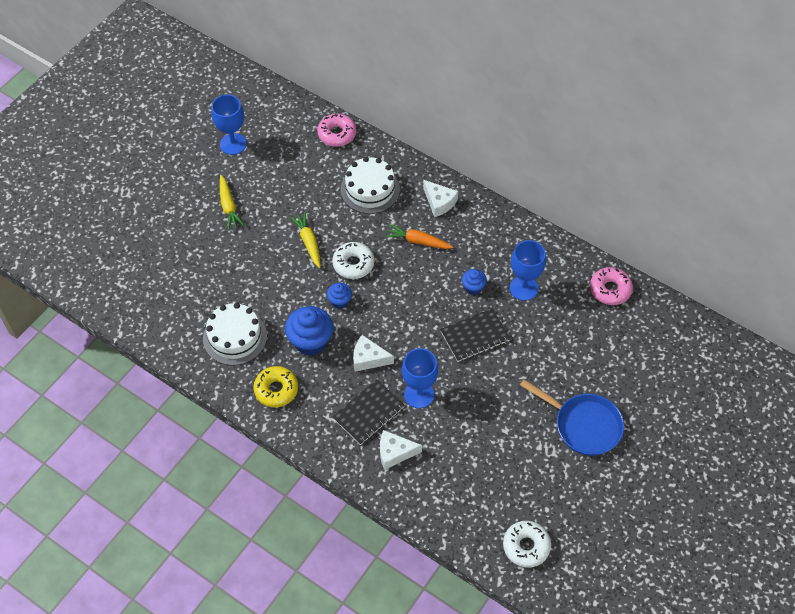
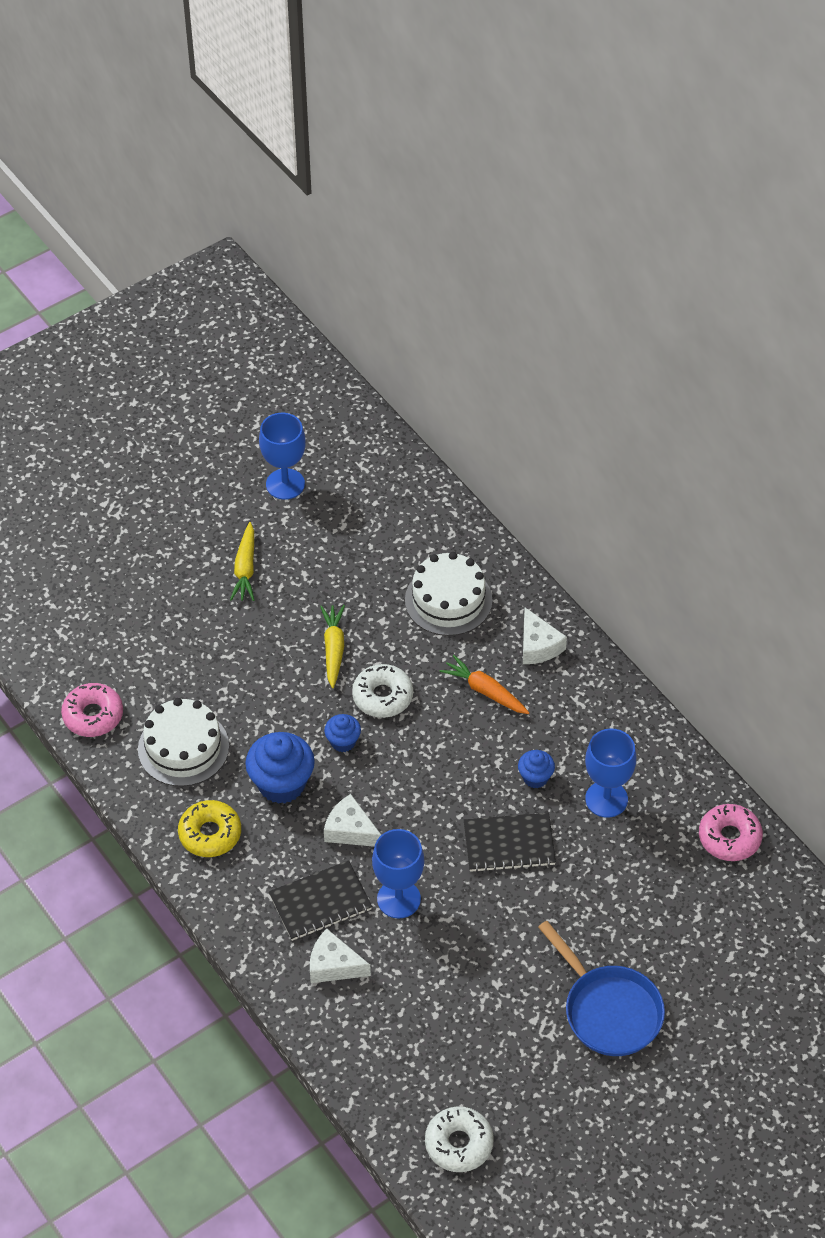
camera: 20 degrees right, 5 degrees down
pink donut [317,114,357,147] -> pink donut moved to [61,683,123,737]

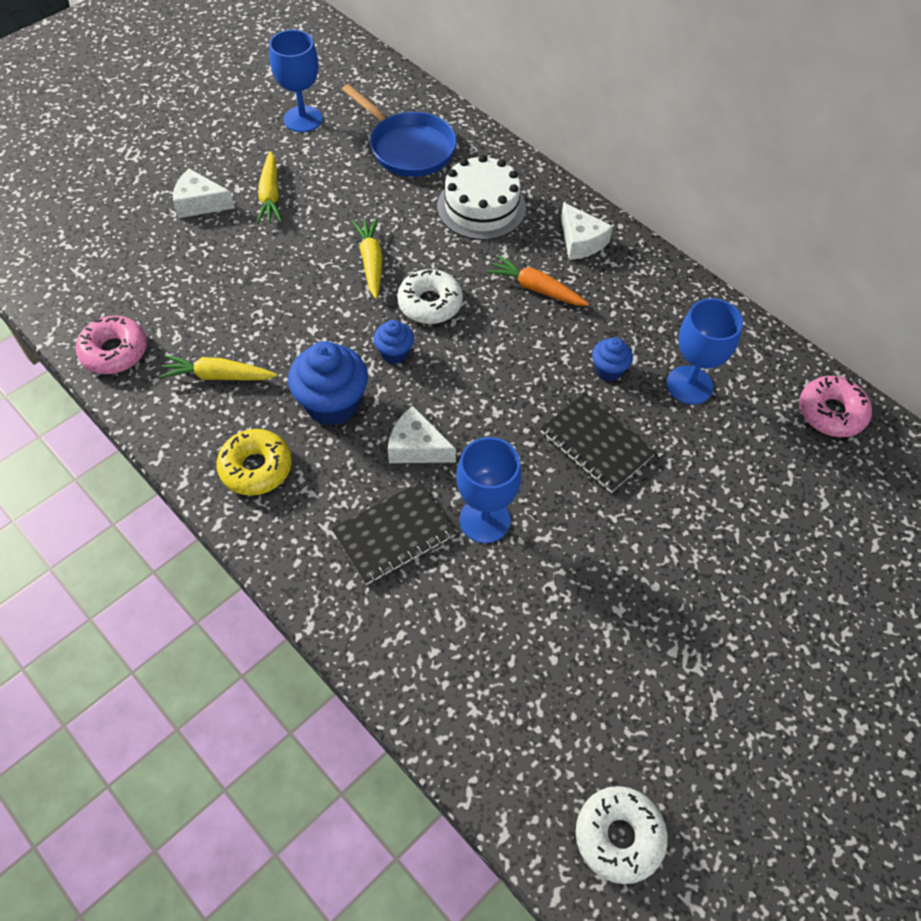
camera: 10 degrees left, 5 degrees up
white cake [138,698,229,787] -> yellow carrot [159,355,277,381]
white cheese [310,929,371,983] -> white cheese moved to [173,169,235,218]
black notebook [464,813,556,873] -> black notebook turned 60 degrees clockwise [540,393,656,493]
blue pan [538,921,665,1056] -> blue pan moved to [342,84,457,177]

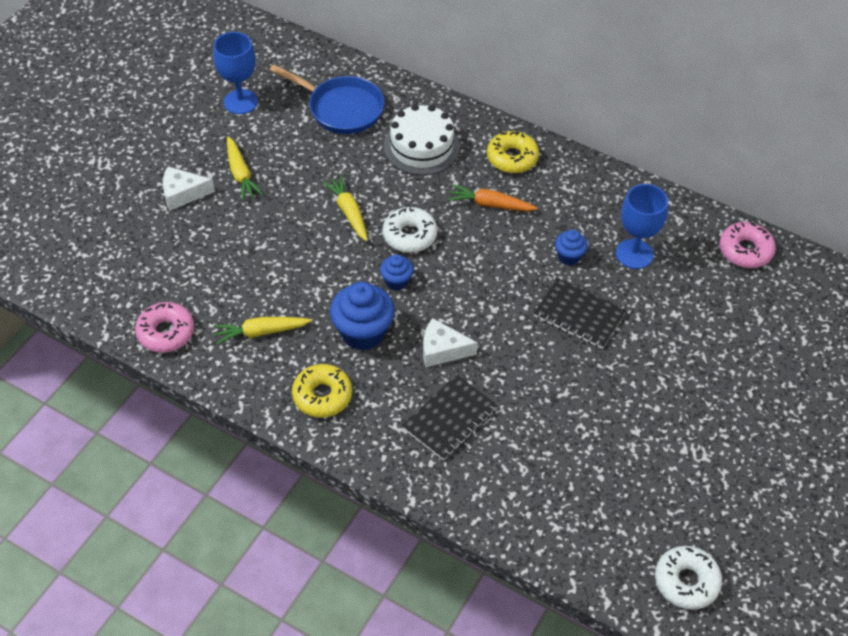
camera: 15 degrees left, 5 degrees down
blue goblet [456,437,521,543] -> none
white cheese [561,202,613,260] -> yellow donut [487,131,539,173]

